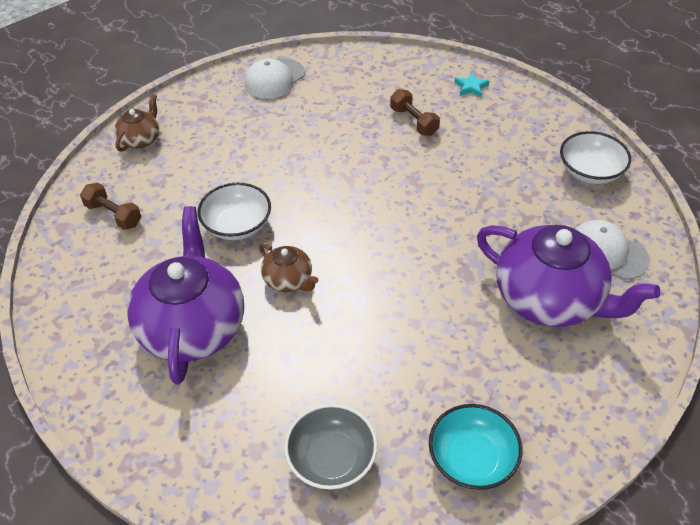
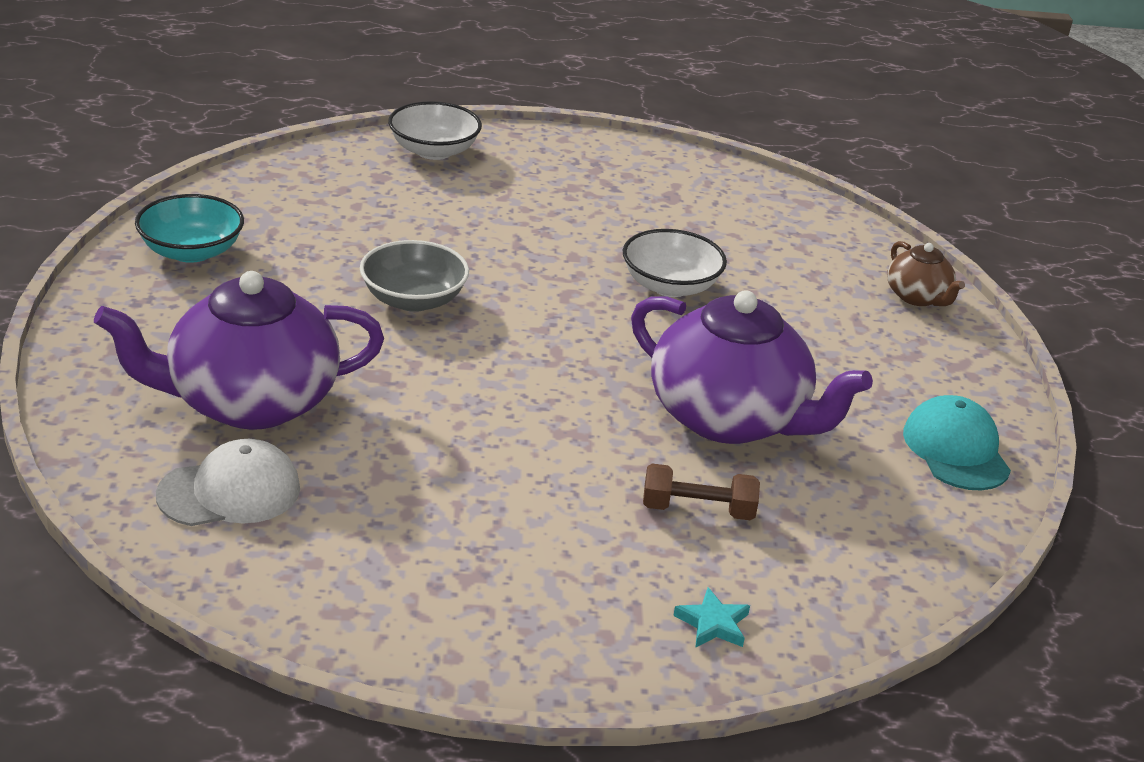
camera: 125 degrees right, 15 degrees down
brown dumbbell [80,183,141,230] -> none
purple teapot [127,206,244,385] -> purple teapot moved to [631,290,873,444]
white cap [244,58,305,99] -> turquoise cap [903,395,1011,490]
brown teapot [259,243,318,292] -> none
grey bowl [284,404,378,490] -> grey bowl moved to [360,240,469,312]
white bowl [560,131,631,184] -> white bowl moved to [388,101,482,160]

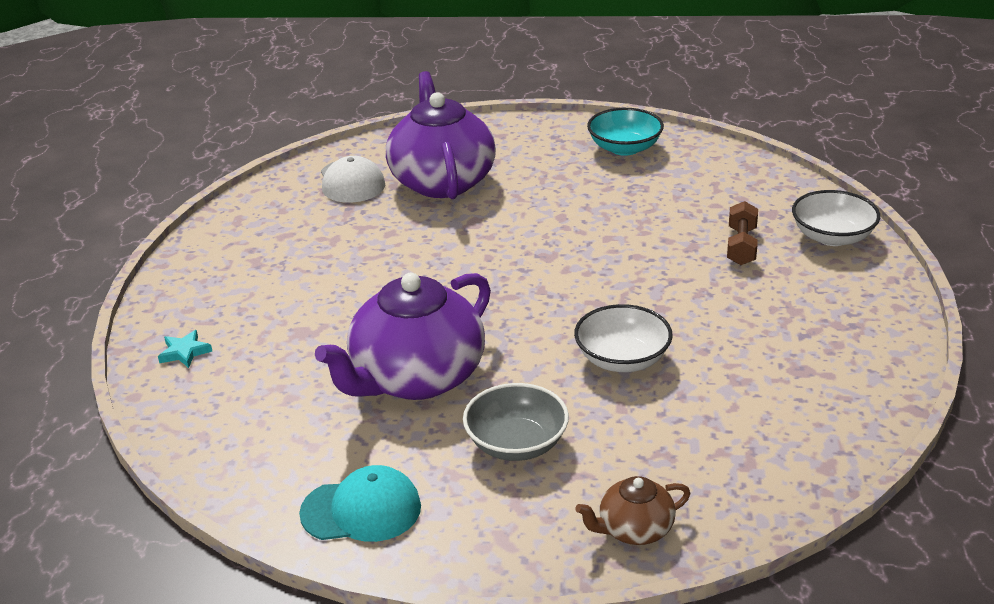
camera: 100 degrees right, 0 degrees up
grey bowl [360,240,469,312] -> grey bowl moved to [463,383,569,461]
brown dumbbell [643,464,760,520] -> brown dumbbell moved to [727,201,758,265]

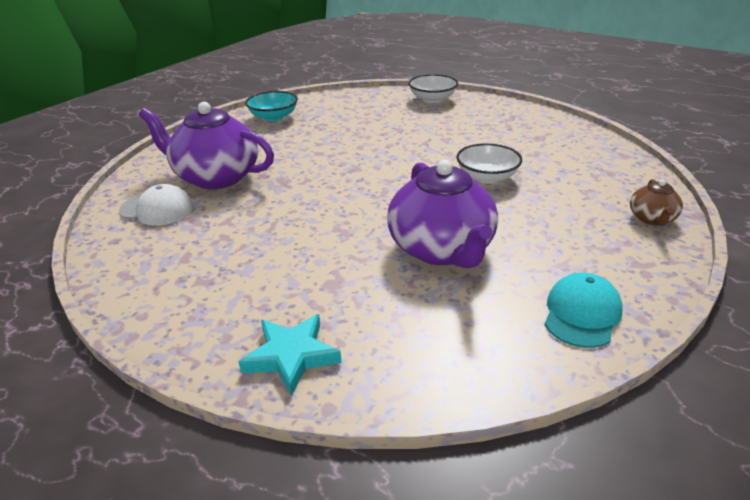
camera: 60 degrees left, 0 degrees up
turquoise star [158,330,212,368] -> turquoise star [239,314,342,396], size x1.82
grey bowl [463,383,569,461] -> none
brown dumbbell [727,201,758,265] -> none

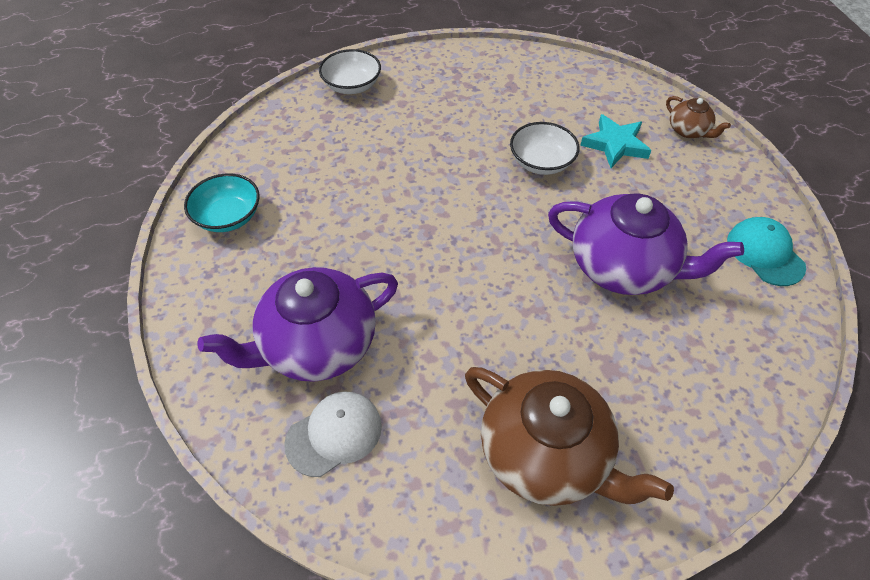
camera: 50 degrees left, 20 degrees up
turquoise star [239,314,342,396] -> turquoise star moved to [580,114,652,168]
none -> brown teapot [465,367,674,506]

